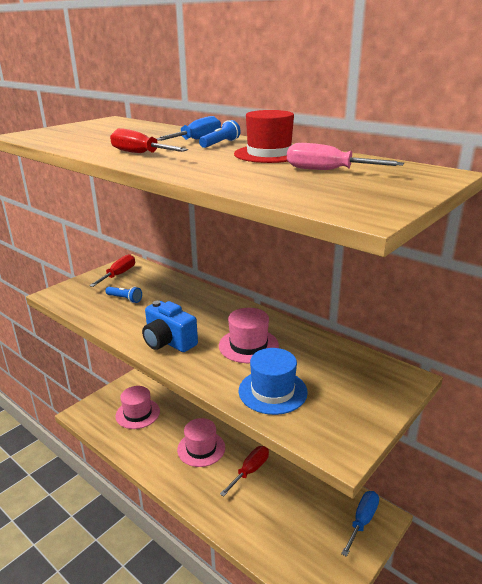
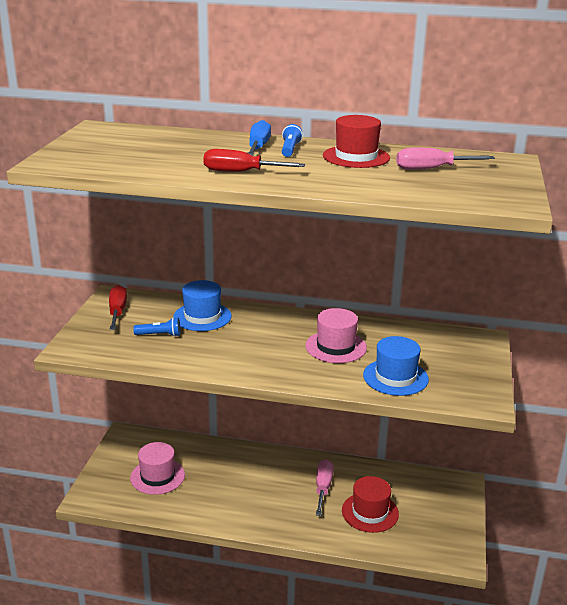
camera: 30 degrees left, 0 degrees up
blue camera [142,301,198,352] -> none
pink hat [177,418,225,467] -> none
red screwdriver [220,446,269,497] -> pink screwdriver [316,459,334,516]
blue screwdriver [341,491,379,557] -> none
none -> blue hat [173,280,232,331]
none -> red hat [342,476,399,533]

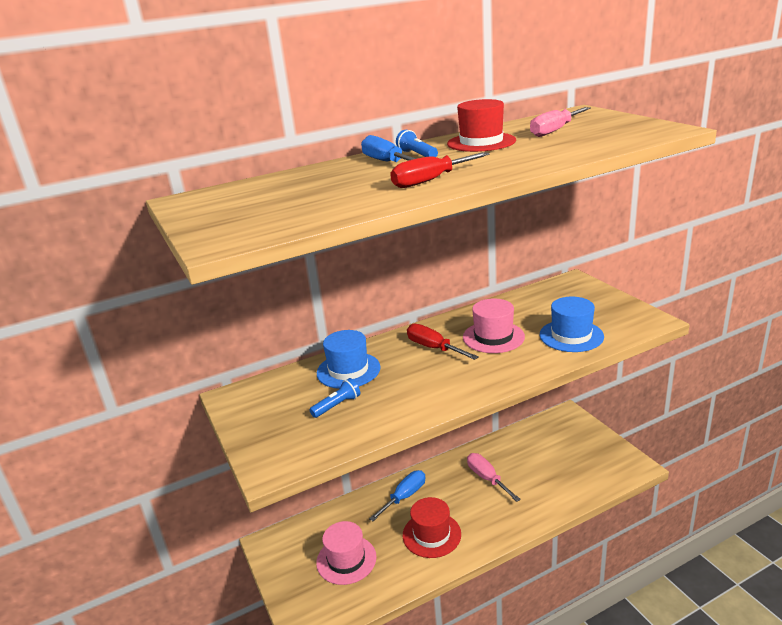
camera: 35 degrees left, 0 degrees up
red screwdriver [109,285,127,330] -> red screwdriver moved to [407,324,479,360]
red hat [342,476,399,533] -> red hat moved to [403,497,461,558]
none -> blue screwdriver [369,470,425,521]

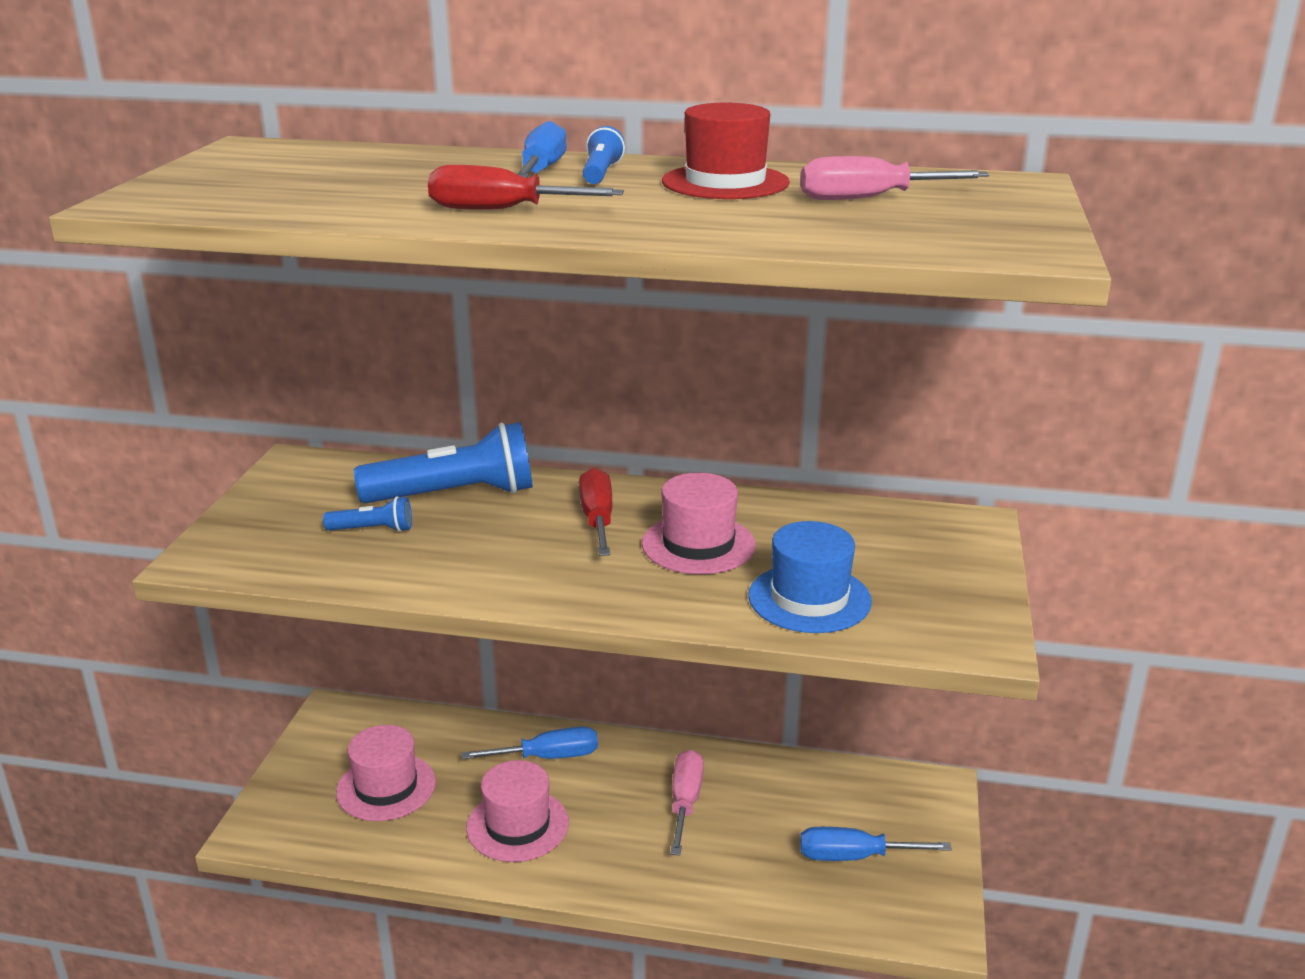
camera: 35 degrees right, 0 degrees up
blue hat [317,330,380,389] -> blue flashlight [354,422,533,503]
red hat [403,497,461,558] -> pink hat [466,760,569,862]
none -> blue screwdriver [800,827,952,861]

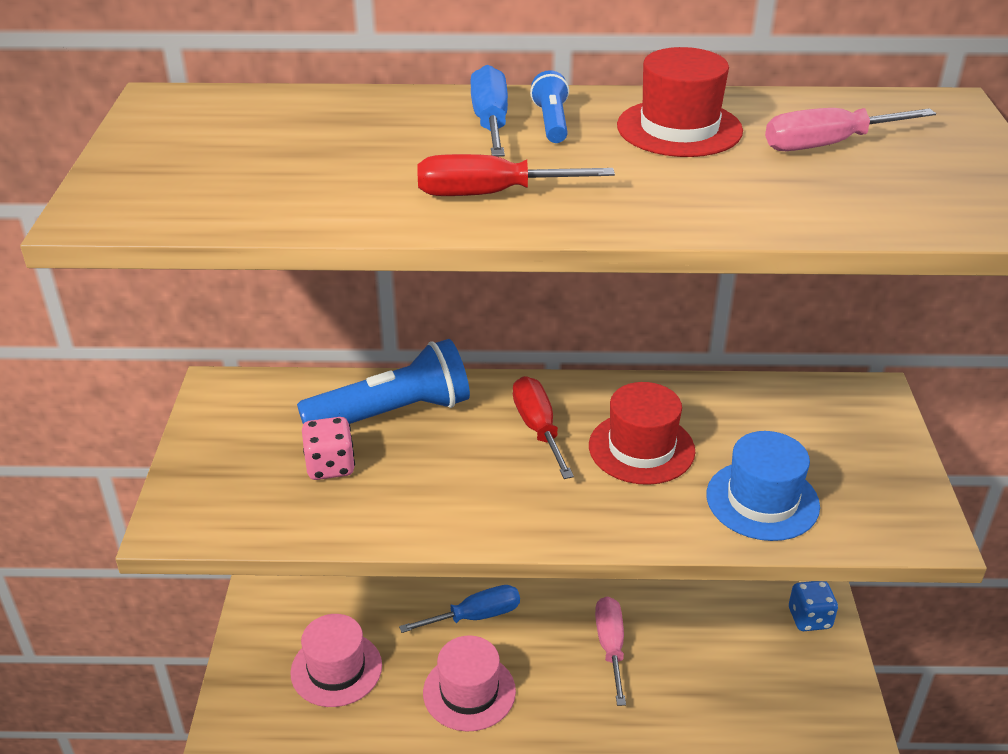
camera: 10 degrees left, 10 degrees up
blue flashlight [323,496,412,532] -> pink dice [302,417,355,480]
pink hat [642,473,756,574] -> red hat [589,382,695,485]
blue screwdriver [800,827,952,861] -> none
none -> blue dice [789,581,838,631]

